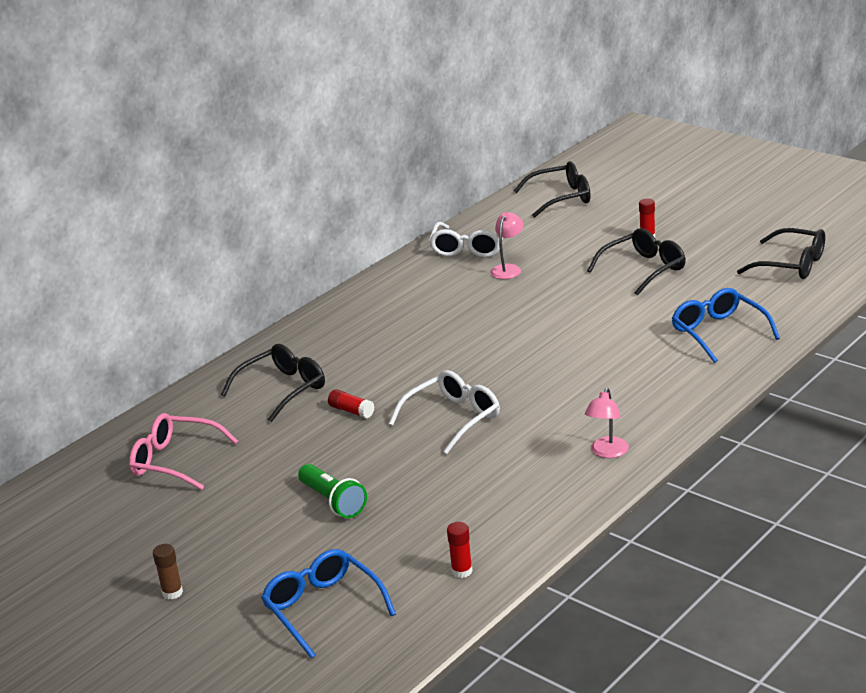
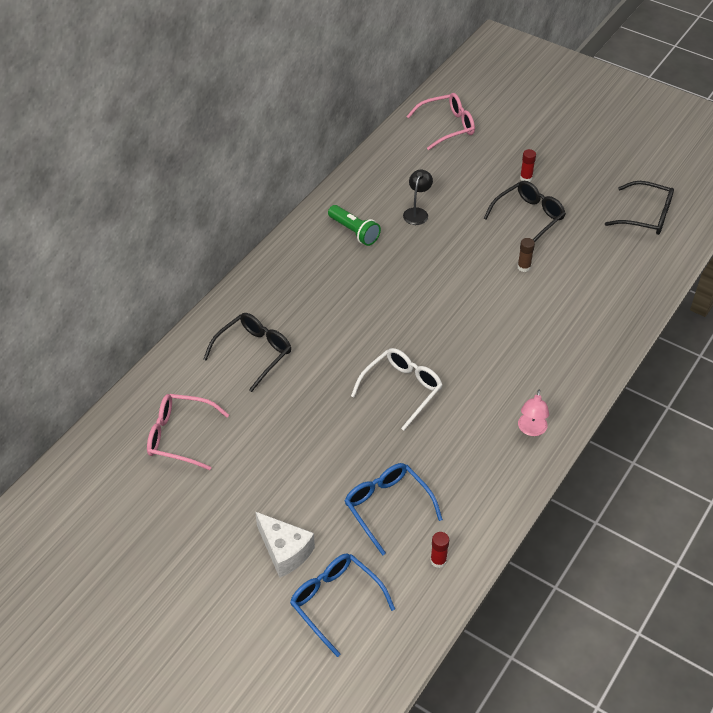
camera: 10 degrees left, 20 degrees up
brown glue stick [153,544,183,600] -> brown glue stick moved to [517,238,535,272]
green flashlight [298,464,367,518] -> green flashlight moved to [328,205,381,246]
red glue stick [328,389,375,418] -> none
white glasses [429,222,503,257] -> none
pink lamp [490,212,523,279] -> black lamp [403,169,433,225]
black glasses [514,161,591,218] -> pink glasses [406,93,475,150]
blue glasses [672,288,780,363] -> blue glasses moved to [345,463,443,556]
none -> white cheese [255,512,315,578]

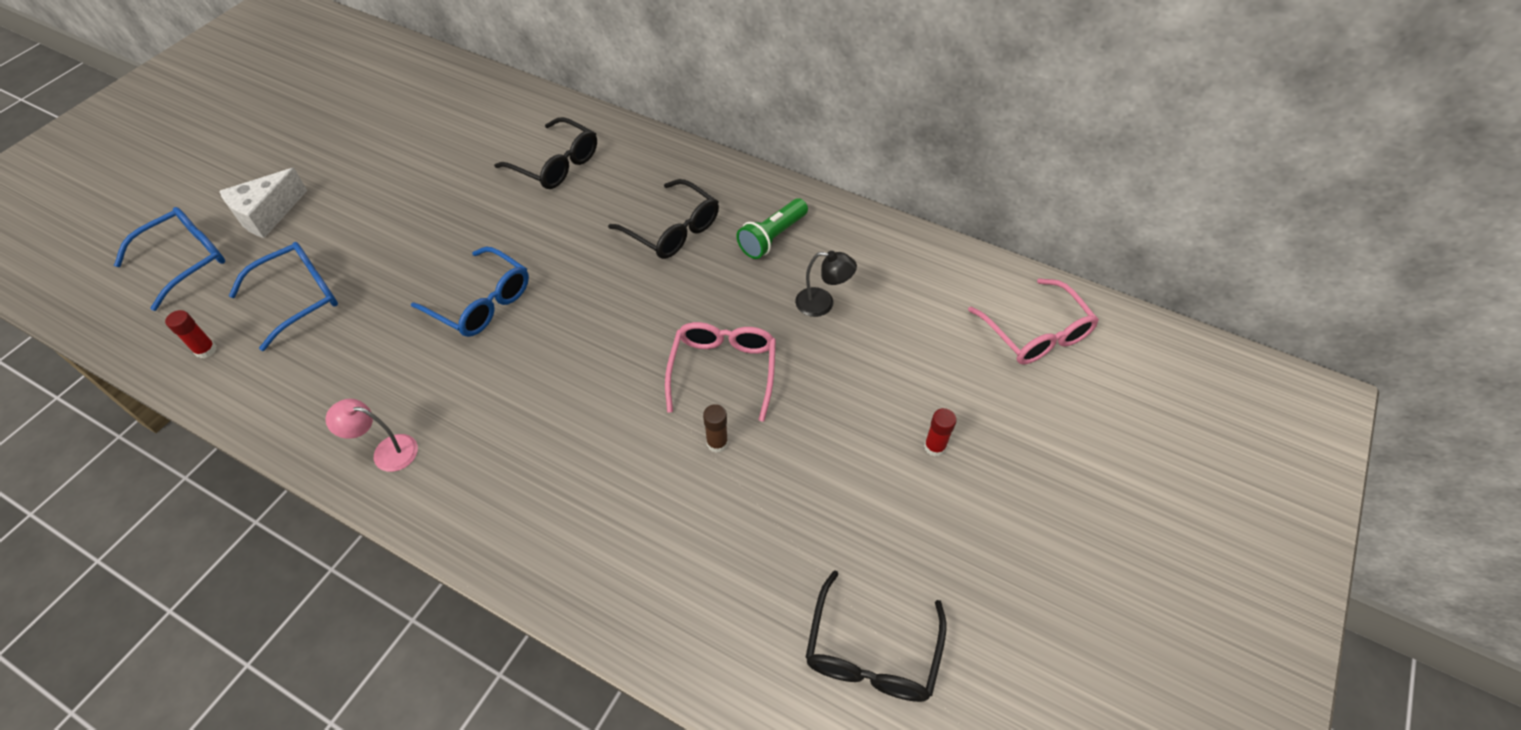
camera: 85 degrees right, 5 degrees up
pink glasses [147,394,229,470] -> pink glasses moved to [665,322,776,422]
white glasses [351,348,442,431] -> blue glasses [411,247,529,337]
black glasses [483,181,566,242] -> black glasses moved to [608,179,719,259]

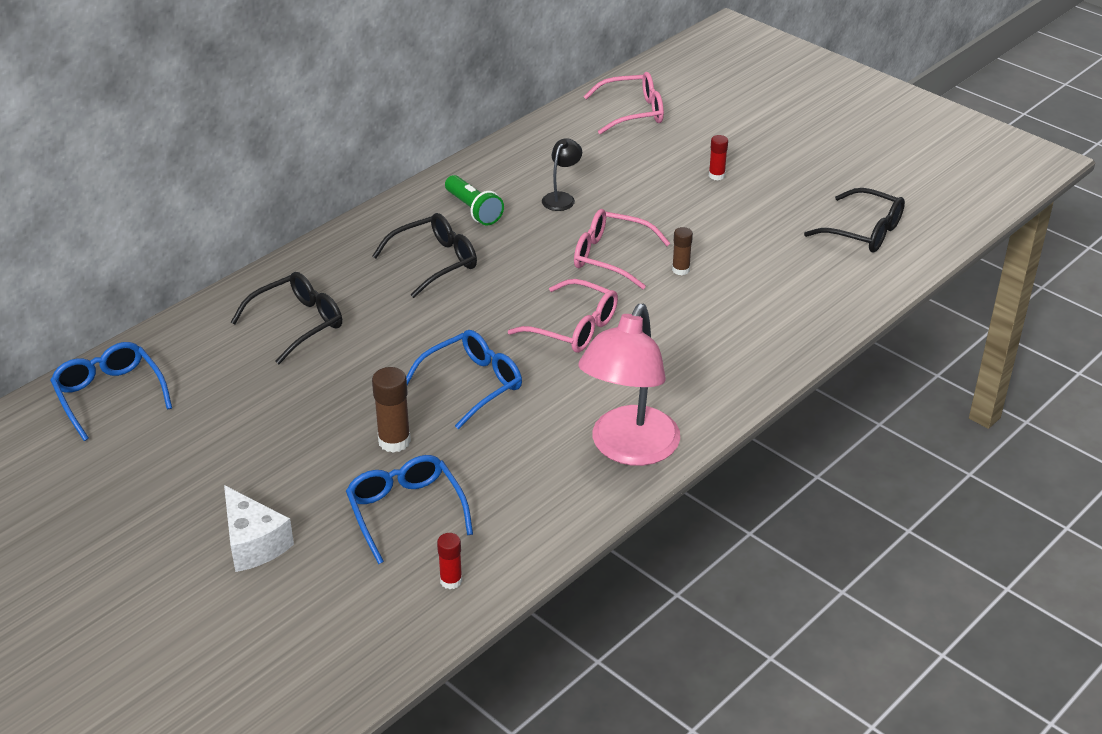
camera: 75 degrees left, 15 degrees down
blue glasses [114,207,225,311] -> blue glasses moved to [50,342,172,441]
pink lamp [326,399,418,472] -> pink lamp [578,304,680,466], size x2.21
none -> brown glue stick [372,367,411,453]
none -> pink glasses [508,279,618,353]

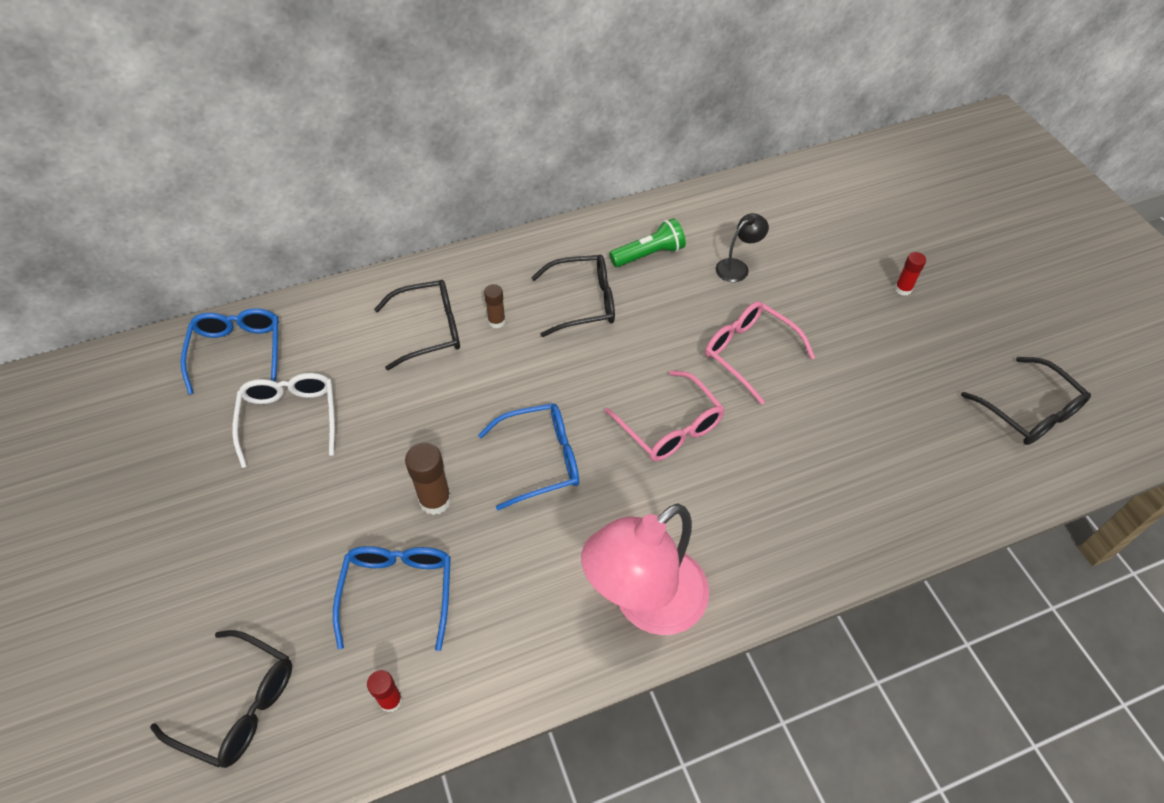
camera: 25 degrees right, 15 degrees up
white cheese [224,485,294,572] -> none
green flashlight [445,175,504,225] -> green flashlight turned 105 degrees counterclockwise [609,218,686,267]
pink glasses [583,72,664,135] -> none
brown glue stick [672,227,693,275] -> brown glue stick moved to [484,284,506,328]
none -> black glasses [150,630,292,768]
none -> white glasses [232,373,335,468]

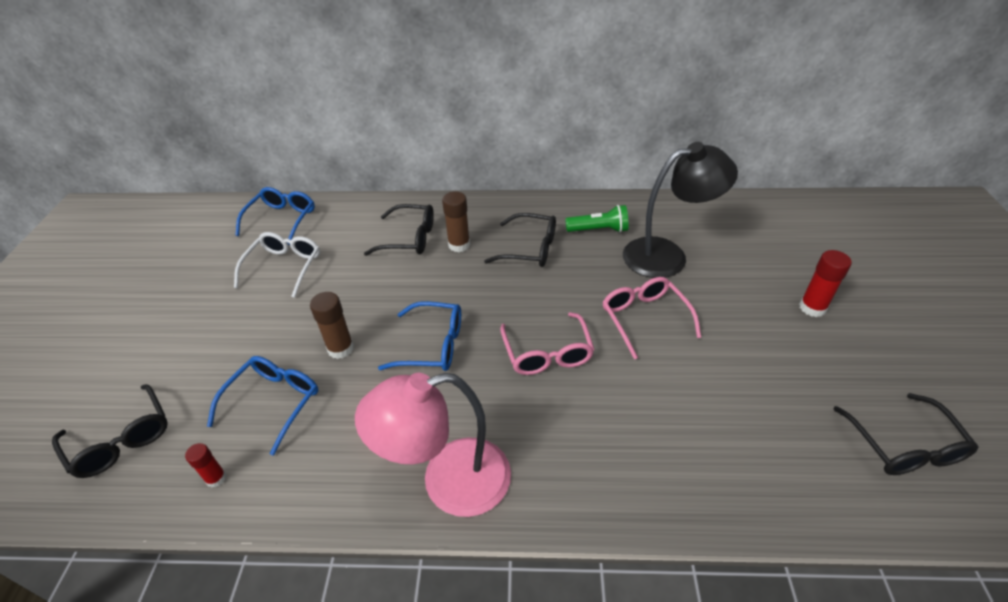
camera: 25 degrees right, 10 degrees down
brown glue stick [484,284,506,328] -> brown glue stick [442,192,470,252], size x1.60
black lamp [716,213,769,282] -> black lamp [623,142,738,278], size x2.21
red glue stick [895,252,926,296] -> red glue stick [799,250,852,317], size x1.60

